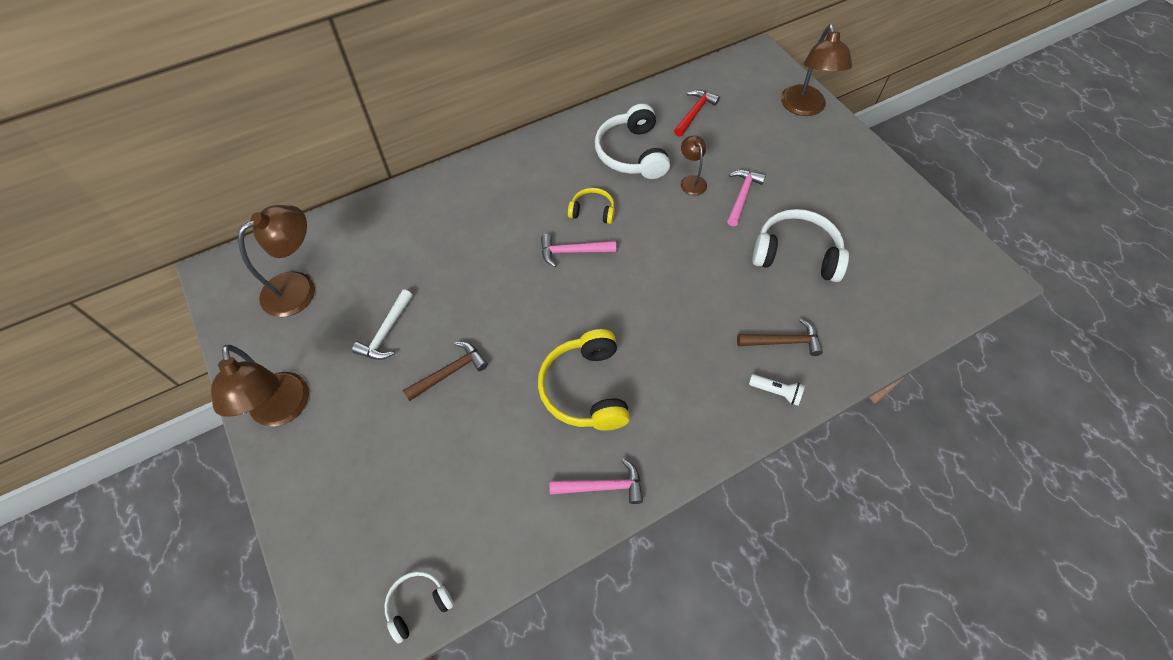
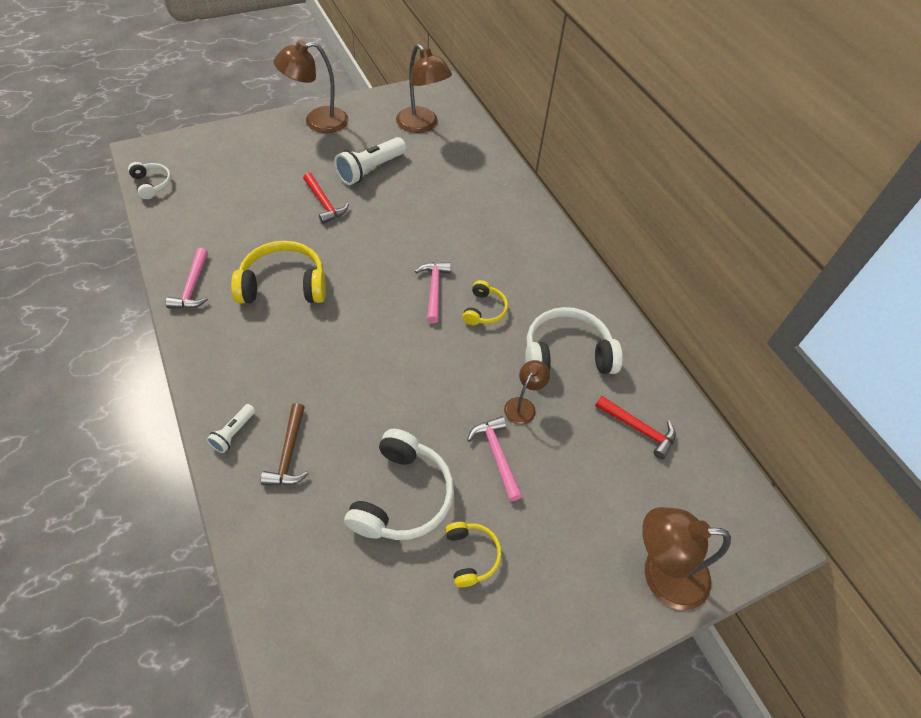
camera: 90 degrees right, 5 degrees down
white hammer [352,290,413,360] -> white flashlight [334,137,406,185]
brown hammer [403,342,488,401] -> red hammer [303,173,349,224]
brown lamp [681,135,707,196] -> brown lamp turned 45 degrees counterclockwise [504,360,550,425]
pink hammer [727,170,766,226] -> pink hammer turned 135 degrees counterclockwise [467,416,522,501]
none -> yellow headphones [445,522,502,587]

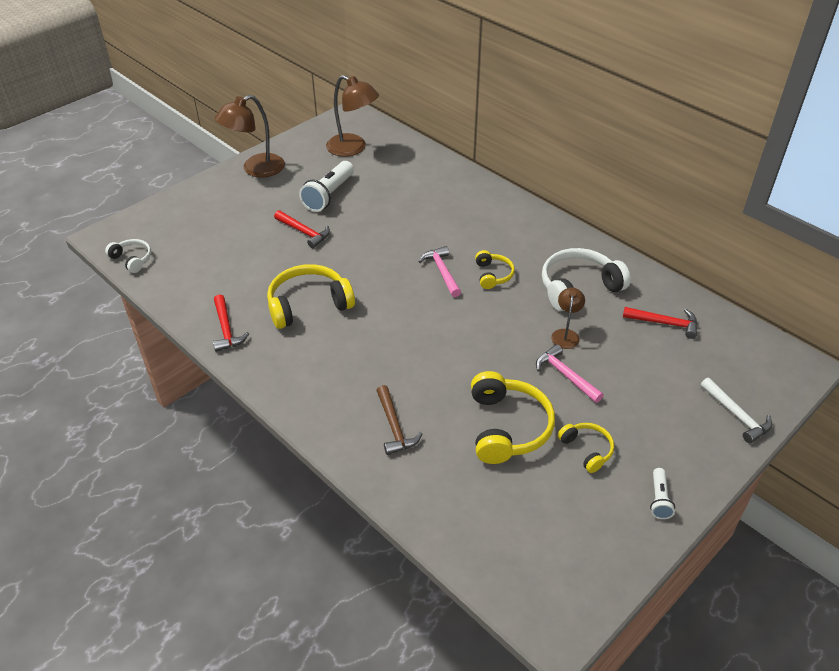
camera: 15 degrees left, 10 degrees down
pink hammer [166,248,208,309] -> red hammer [213,294,249,352]
white flashlight [207,404,255,453] -> white flashlight moved to [650,468,675,519]
white headphones [344,429,454,540] -> yellow headphones [471,371,555,464]
brown lamp [642,507,731,610] -> white hammer [701,378,772,443]

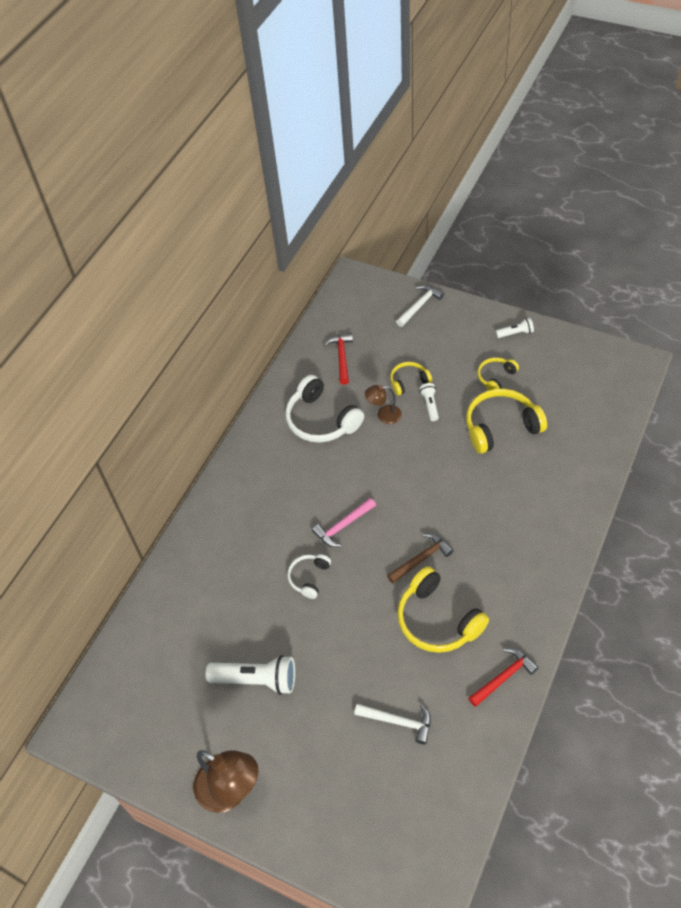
camera: 105 degrees left, 10 degrees up
white headphones [105,239,151,273] -> white headphones moved to [287,554,331,599]
red hammer [274,210,330,248] -> none
brown lamp [326,75,379,157] -> none
brown hammer [376,385,423,455] -> brown hammer moved to [387,533,454,583]
yellow headphones [475,250,515,289] -> yellow headphones moved to [390,362,432,396]
pink hammer [536,344,604,403] -> white flashlight [419,383,439,421]
none -> white hammer [354,704,431,745]

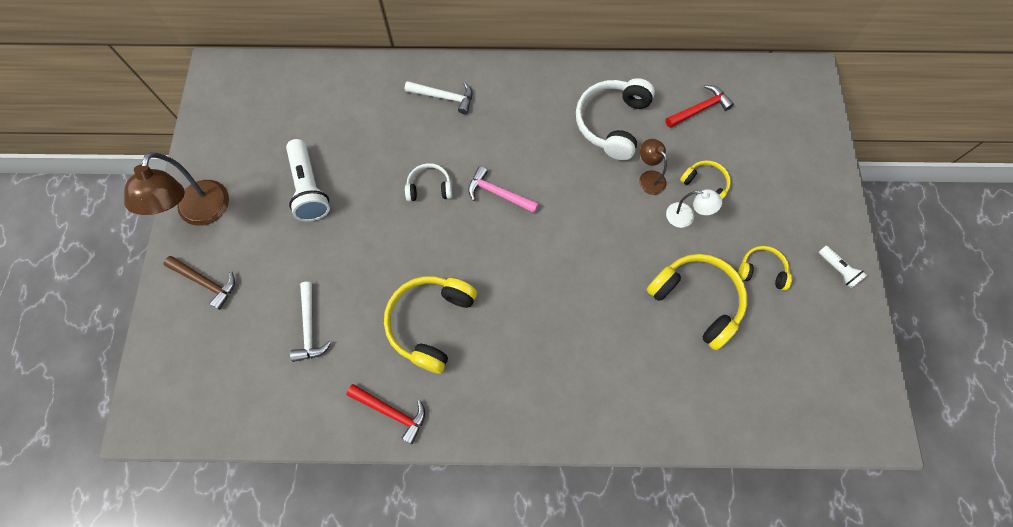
camera: 60 degrees right, 15 degrees up
brown hammer [387,533,454,583] -> brown hammer moved to [163,256,235,310]
white hammer [396,285,444,327] -> white hammer moved to [405,81,472,114]
white flashlight [419,383,439,421] -> white lamp [666,189,722,228]

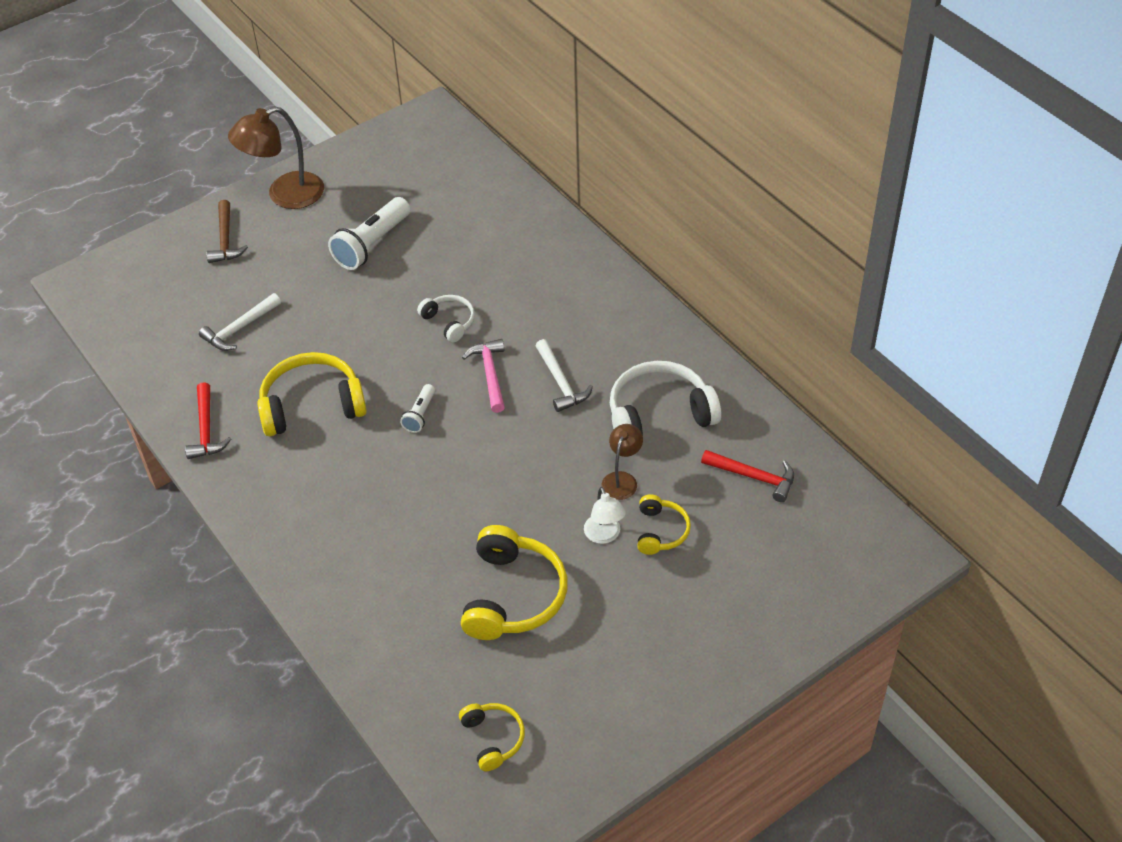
camera: 55 degrees right, 20 degrees down
white hammer [405,81,472,114] -> white hammer moved to [536,339,593,412]
yellow headphones [738,246,792,291] -> yellow headphones moved to [459,703,525,771]
white flashlight [819,246,867,288] -> white flashlight moved to [400,384,435,433]

